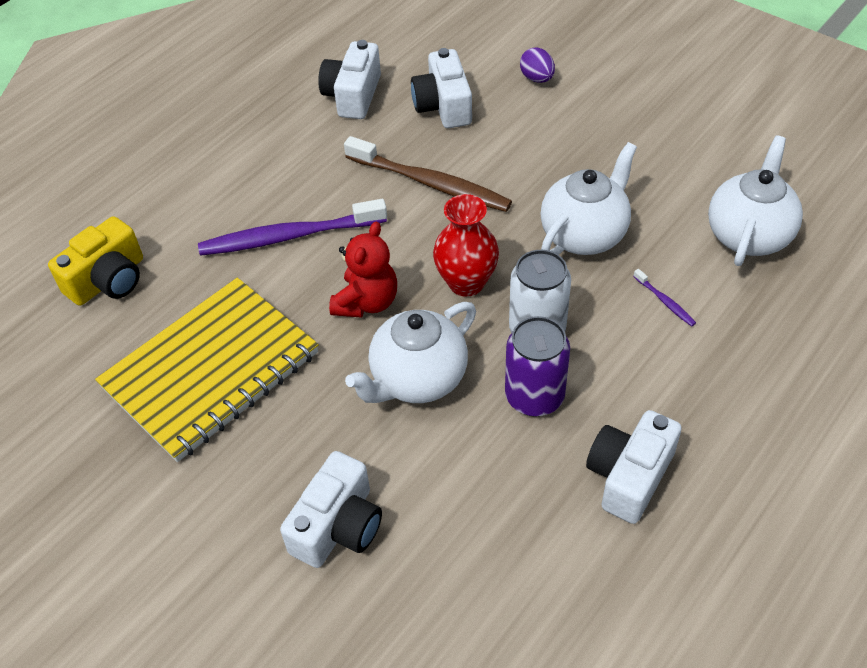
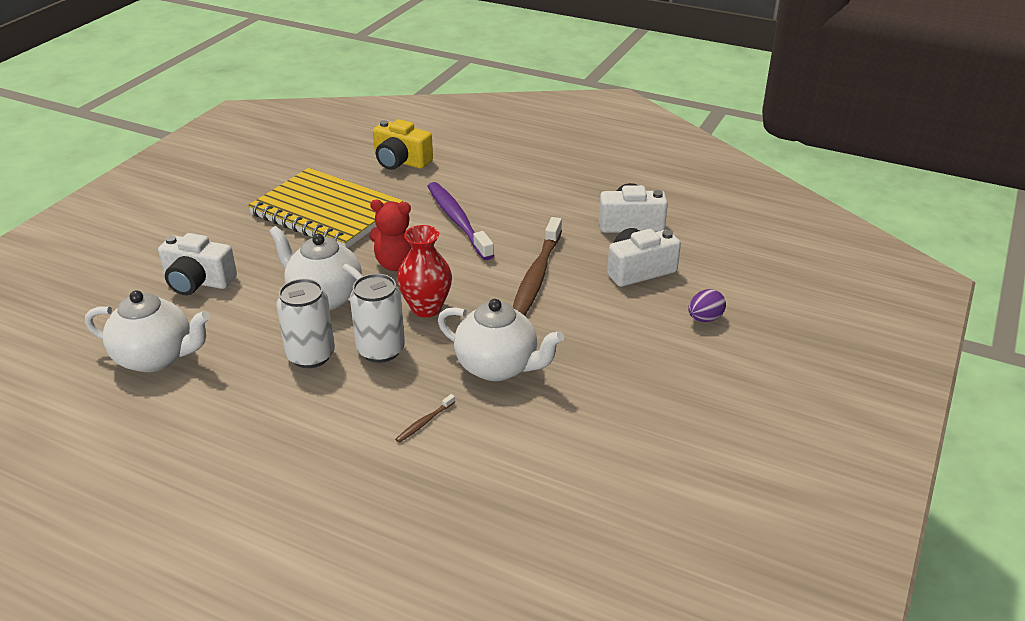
camera: 75 degrees right, 15 degrees down
purple can [505,316,570,417] -> white can [276,279,335,368]
white camera [586,410,682,524] -> none
purple toothbrush [633,269,696,327] -> brown toothbrush [395,394,455,443]
white teapot [708,135,803,266] -> white teapot moved to [85,290,210,372]

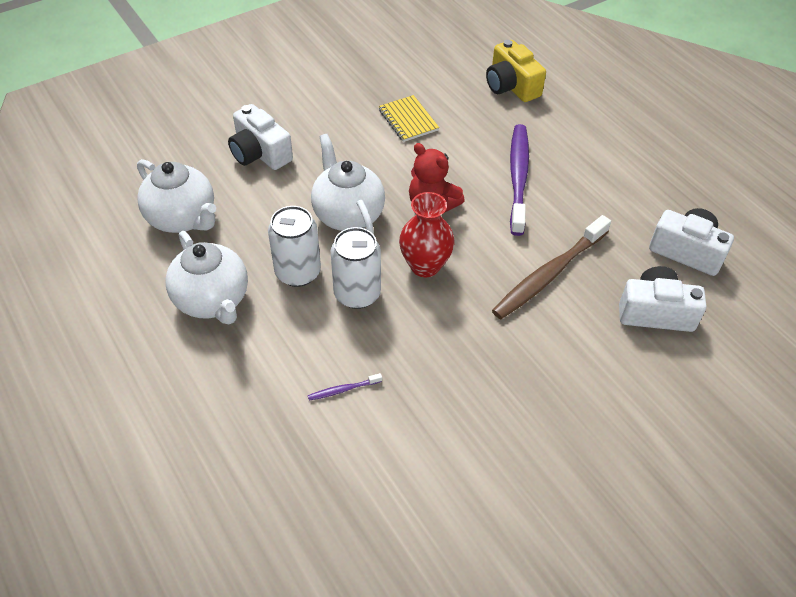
camera: 30 degrees right, 15 degrees up
yellow notebook [248,168,403,248] -> yellow notebook [379,95,439,142], size x0.45
brown toothbrush [395,394,455,443] -> purple toothbrush [308,373,382,401]
white teapot [438,299,564,381] -> white teapot moved to [165,231,248,324]
purple egg [688,289,726,322] -> none

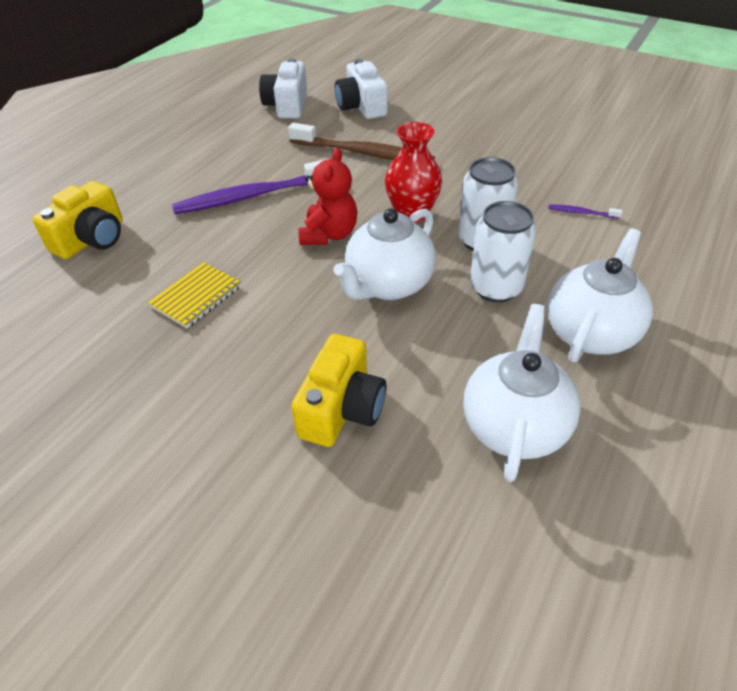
camera: 115 degrees left, 5 degrees down
white camera [228,104,293,170] -> yellow camera [291,334,386,447]
purple toothbrush [308,373,382,401] -> purple toothbrush turned 150 degrees clockwise [548,204,622,219]

